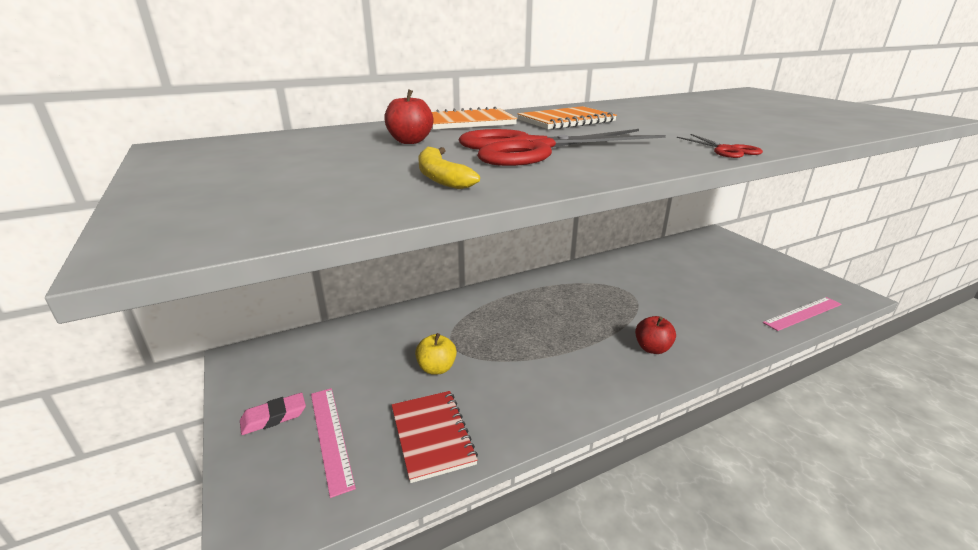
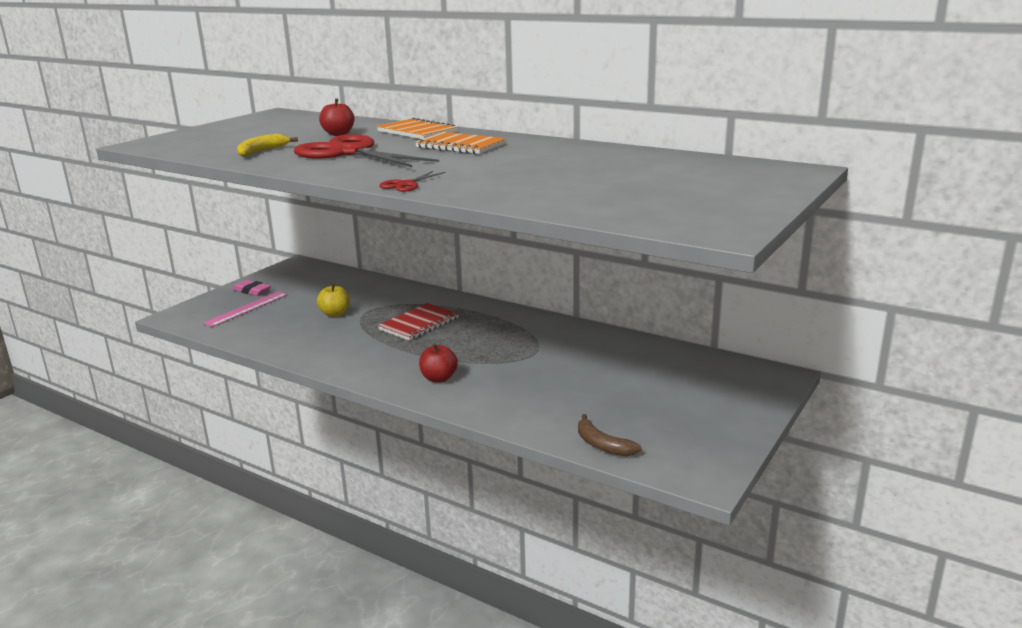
camera: 60 degrees right, 5 degrees down
red notebook [392,391,478,483] -> red notebook moved to [378,303,459,341]
pink ruler [763,297,842,331] -> brown banana [578,414,642,456]

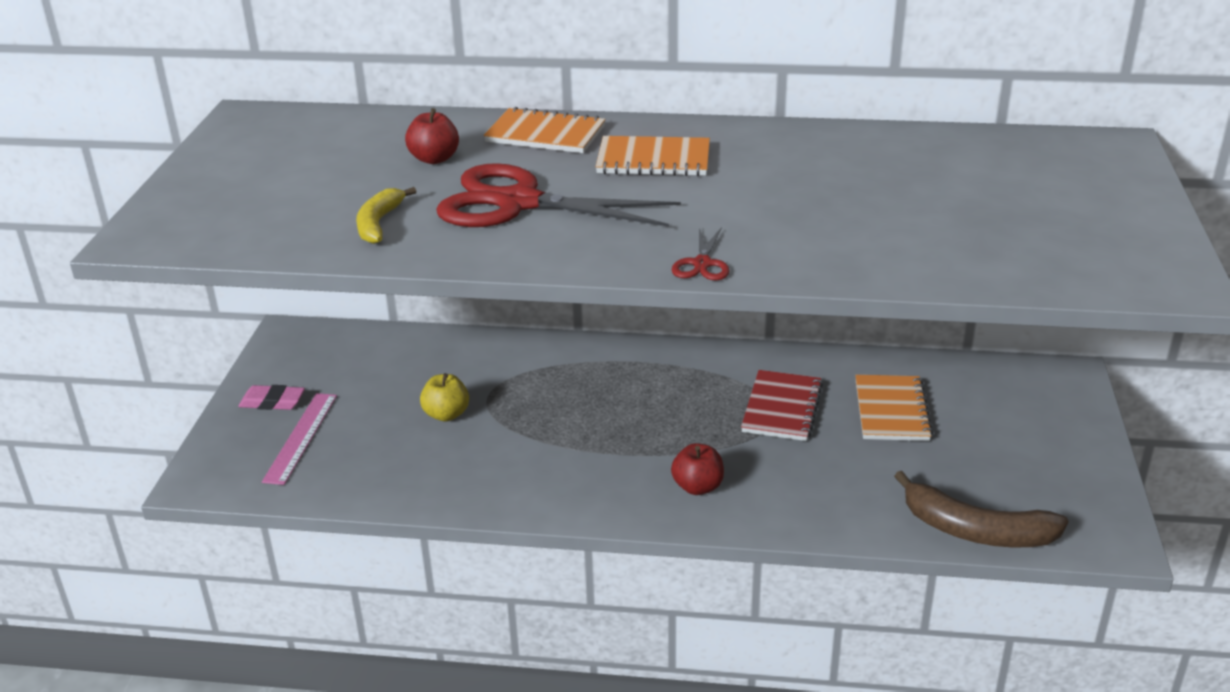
camera: 25 degrees left, 10 degrees up
red notebook [378,303,459,341] -> red notebook moved to [741,370,823,441]
brown banana [578,414,642,456] -> brown banana [894,471,1068,548], size x1.68
none -> orange notebook [855,375,933,441]

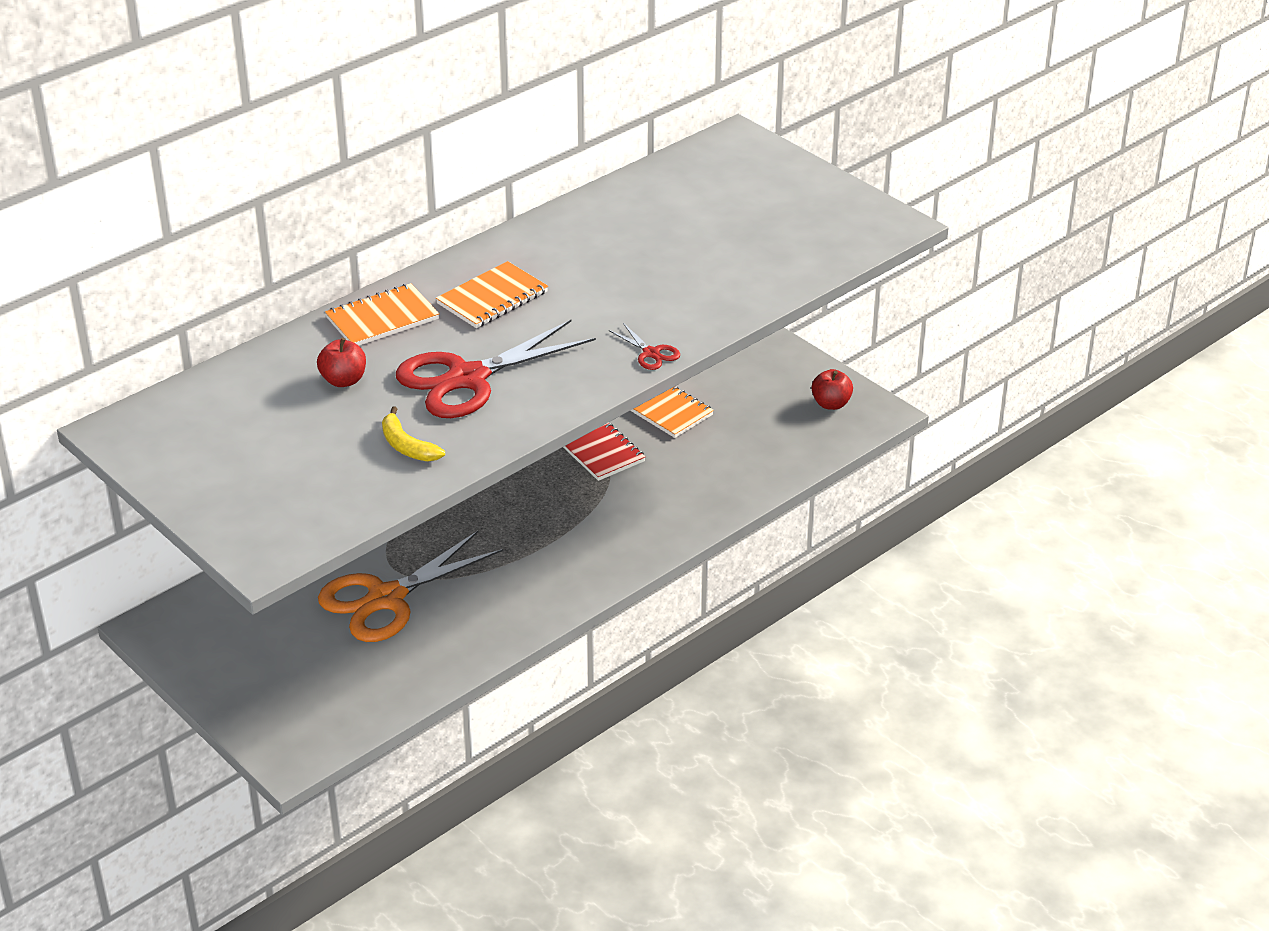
camera: 50 degrees left, 5 degrees up
pink eraser [238,385,305,410] -> none
pink ruler [262,393,337,485] -> none
yellow apple [420,373,469,421] -> orange scissors [318,531,503,642]
red apple [671,443,724,495] -> red apple moved to [811,369,853,410]
brown banana [894,471,1068,548] -> none

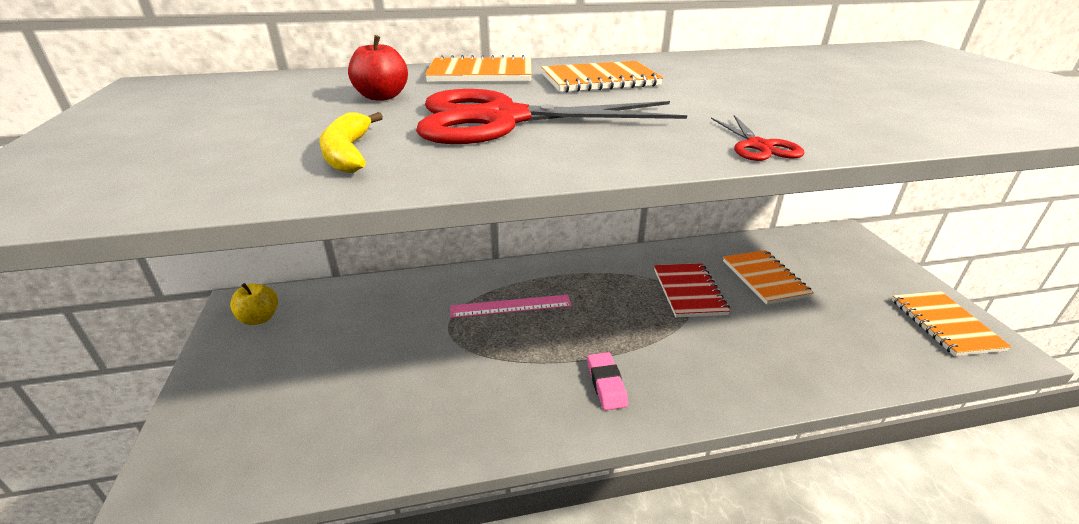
camera: 30 degrees right, 5 degrees down
orange scissors [318,531,503,642] -> none
red apple [811,369,853,410] -> orange notebook [892,291,1012,356]
none -> yellow apple [230,283,278,325]
none -> pink ruler [450,295,572,318]
none -> pink eraser [587,352,628,410]

